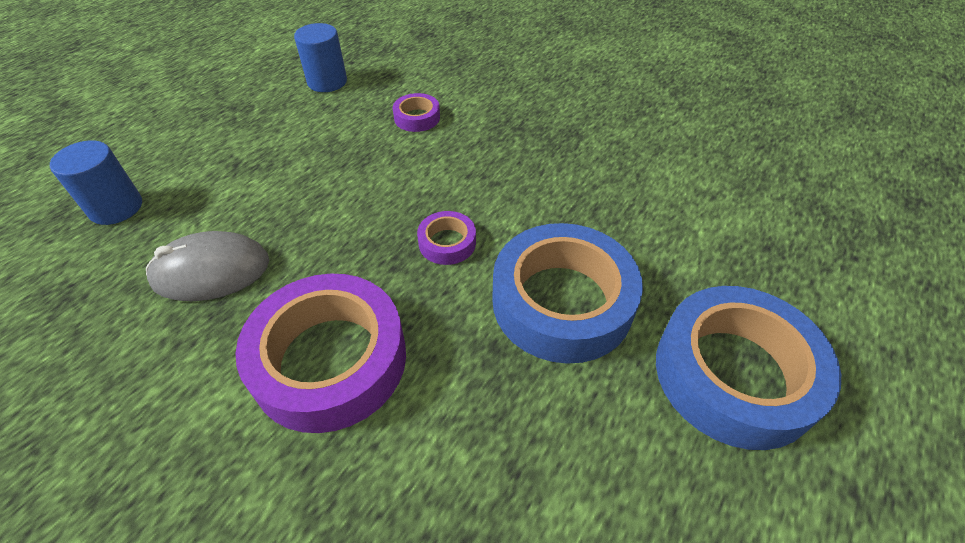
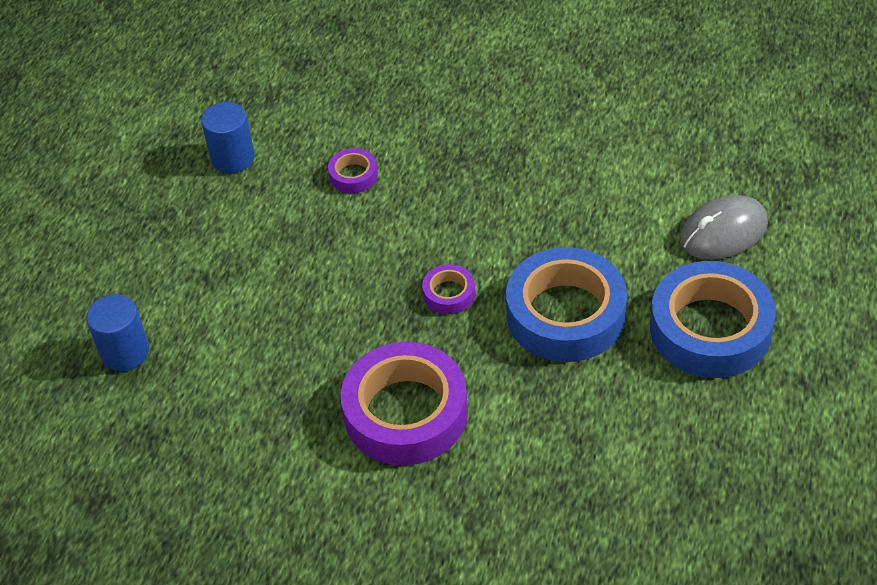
camera: 15 degrees left, 0 degrees up
grey mouse [146,231,269,301] -> grey mouse moved to [680,195,768,260]

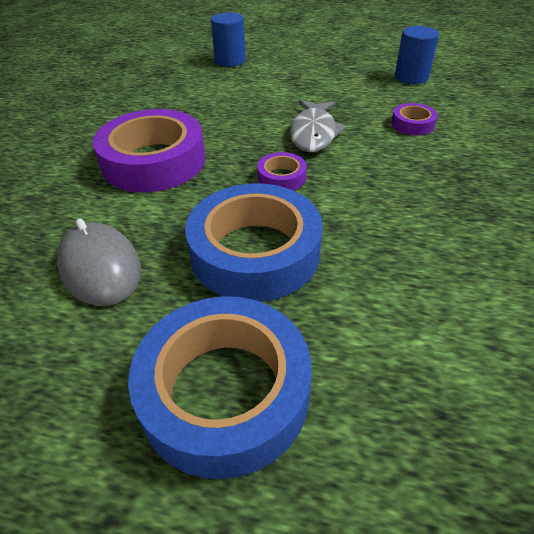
camera: 85 degrees right, 5 degrees down
grey mouse [680,195,768,260] -> grey mouse moved to [57,218,141,306]
none -> grey fish [290,100,347,152]

